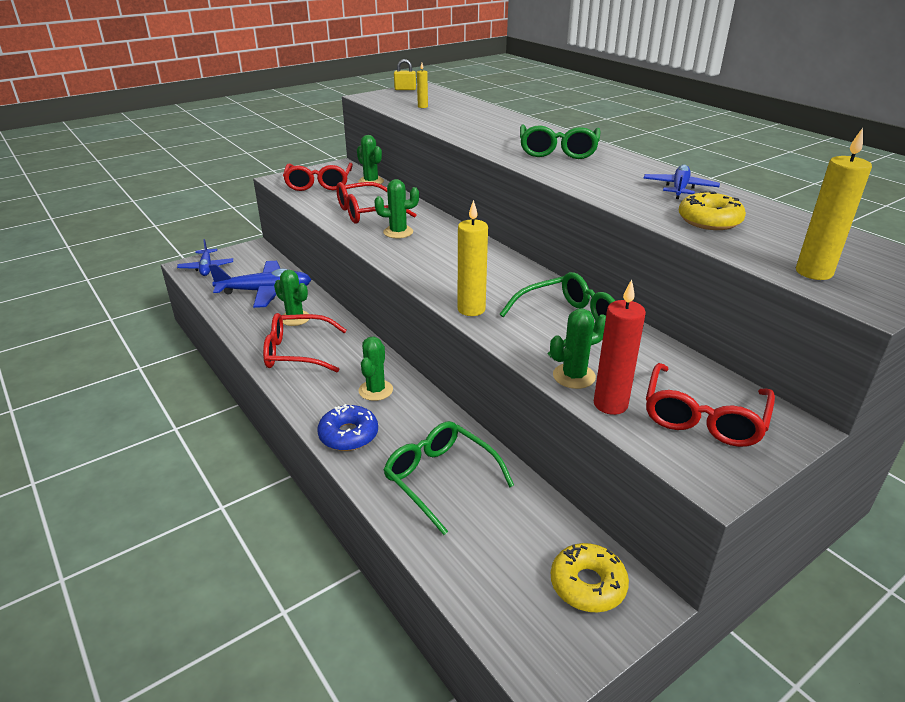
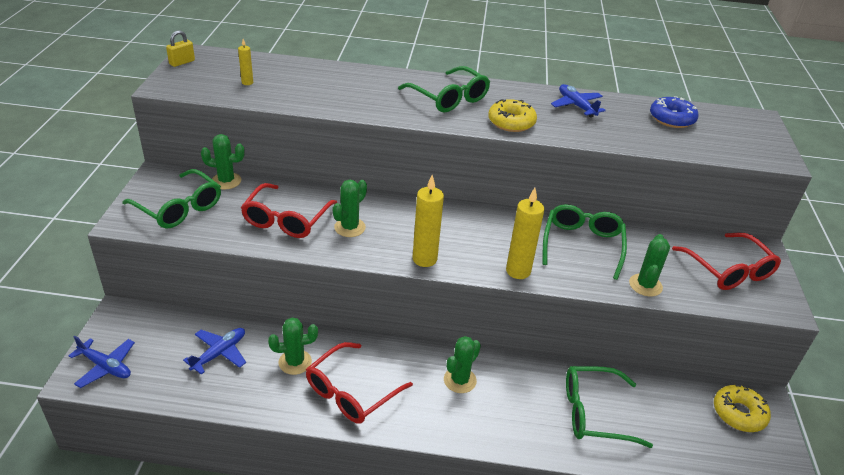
camera: 50 degrees left, 5 degrees up
blue plane [209,261,312,308] -> blue plane [183,328,246,375], size x0.61
red glasses [283,163,353,191] -> green glasses [122,169,221,229]
blue donut [317,404,378,451] -> blue donut moved to [650,96,699,128]
green cactus [358,337,393,401] -> green cactus turned 75 degrees clockwise [444,336,481,393]
red candle [594,280,646,415] -> none
yellow donut [679,191,746,230] -> yellow donut moved to [488,99,537,132]
yellow candle [796,128,872,280] -> yellow candle moved to [413,175,444,267]

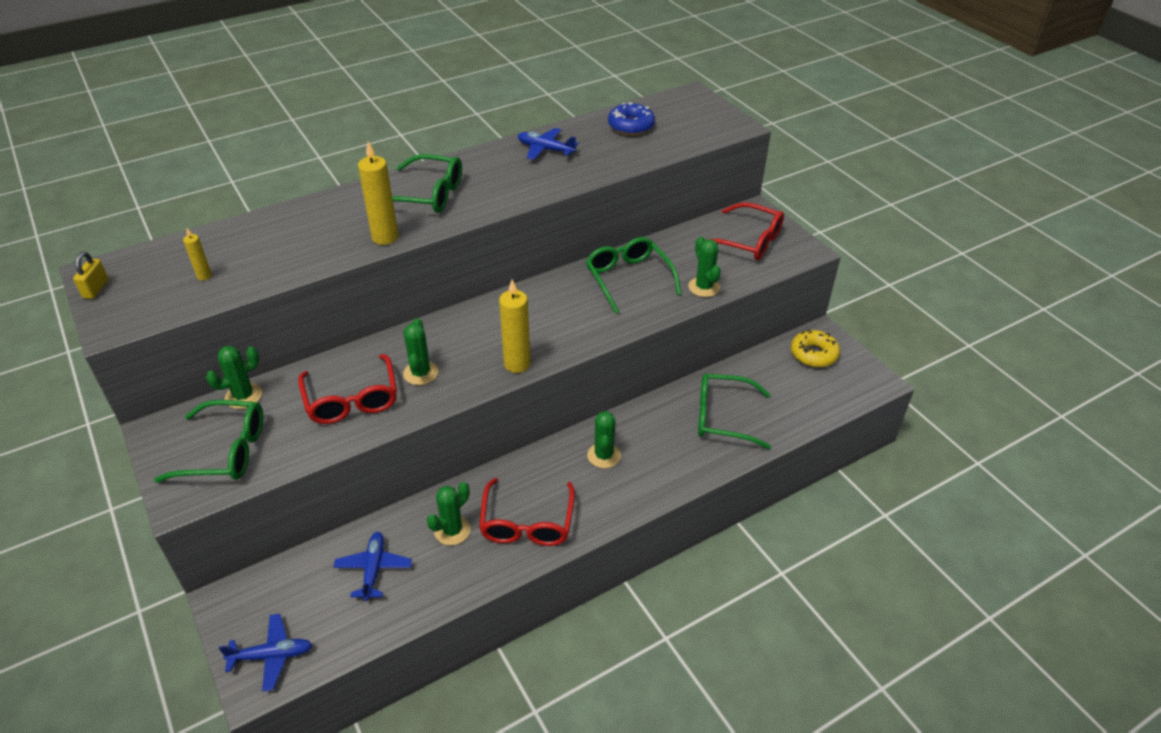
camera: 35 degrees left, 5 degrees up
yellow donut [488,99,537,132] -> none
yellow candle [506,188,544,279] -> yellow candle moved to [358,142,398,245]
green glasses [566,366,653,448] -> green glasses turned 45 degrees clockwise [698,373,771,449]

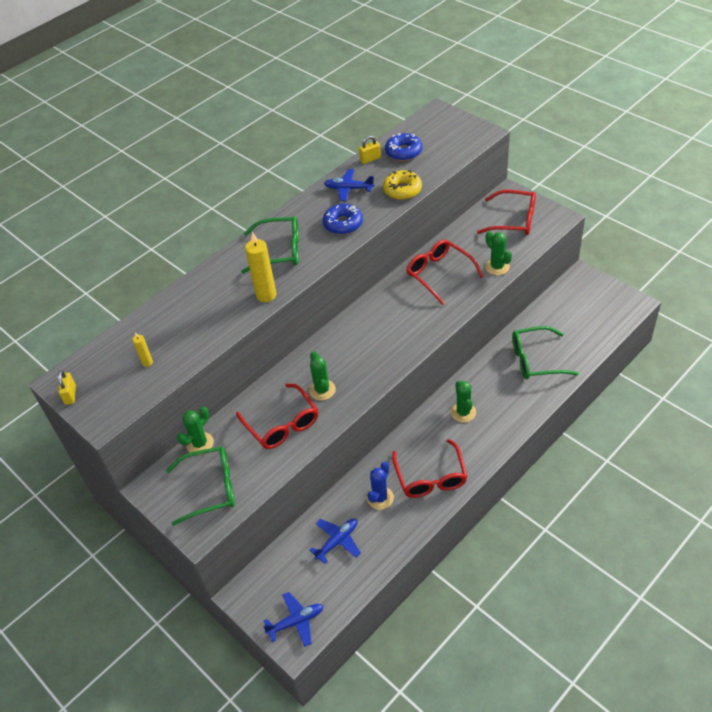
camera: 10 degrees left, 5 degrees up
blue plane [333,532,412,601] -> blue plane turned 60 degrees clockwise [309,518,361,564]
green cactus [427,482,471,545] -> blue cactus [367,462,394,510]
yellow candle [499,280,530,373] -> none
green glasses [586,237,681,314] -> red glasses [407,239,484,305]
yellow donut [791,330,840,367] -> yellow donut moved to [383,170,422,200]
none -> blue donut [323,204,363,235]
none -> yellow padlock [359,136,381,164]

